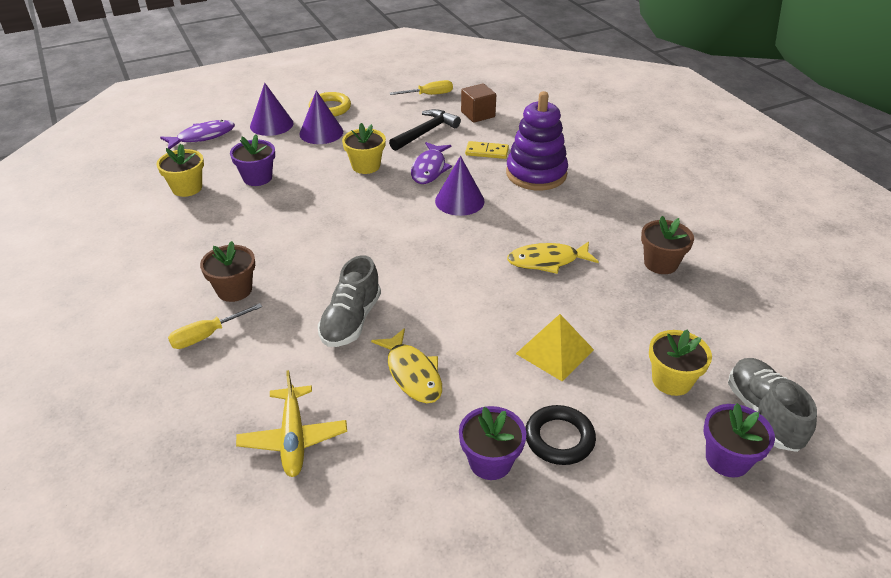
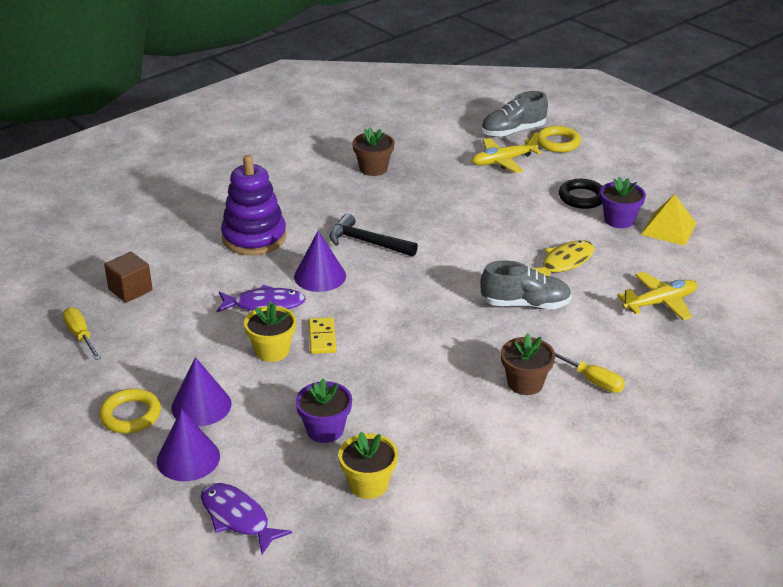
camera: 105 degrees left, 5 degrees down
black hammer [389,109,461,151] -> black hammer moved to [329,213,418,257]
yellow domino [465,141,509,159] -> yellow domino moved to [309,317,336,354]
yellow fish [507,241,599,274] -> none
yellow pyramid [516,314,594,381] -> yellow pyramid moved to [641,194,697,246]
yellow flower pot [649,329,712,396] -> yellow plane [472,132,542,173]
purple flower pot [704,403,775,477] -> yellow ring [537,126,581,153]

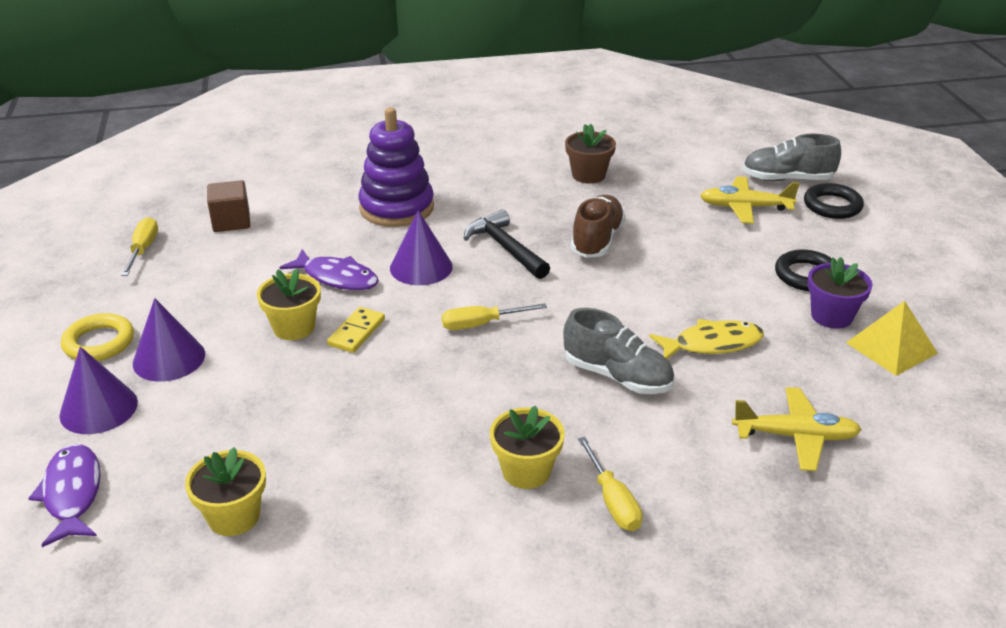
camera: 30 degrees right, 0 degrees up
purple flower pot [295,379,352,443] -> none
brown flower pot [501,334,555,395] -> yellow flower pot [490,406,565,489]
yellow ring [537,126,581,153] -> black ring [804,183,864,219]
none -> yellow screwdriver [442,303,547,330]
none -> brown shoe [571,195,625,258]

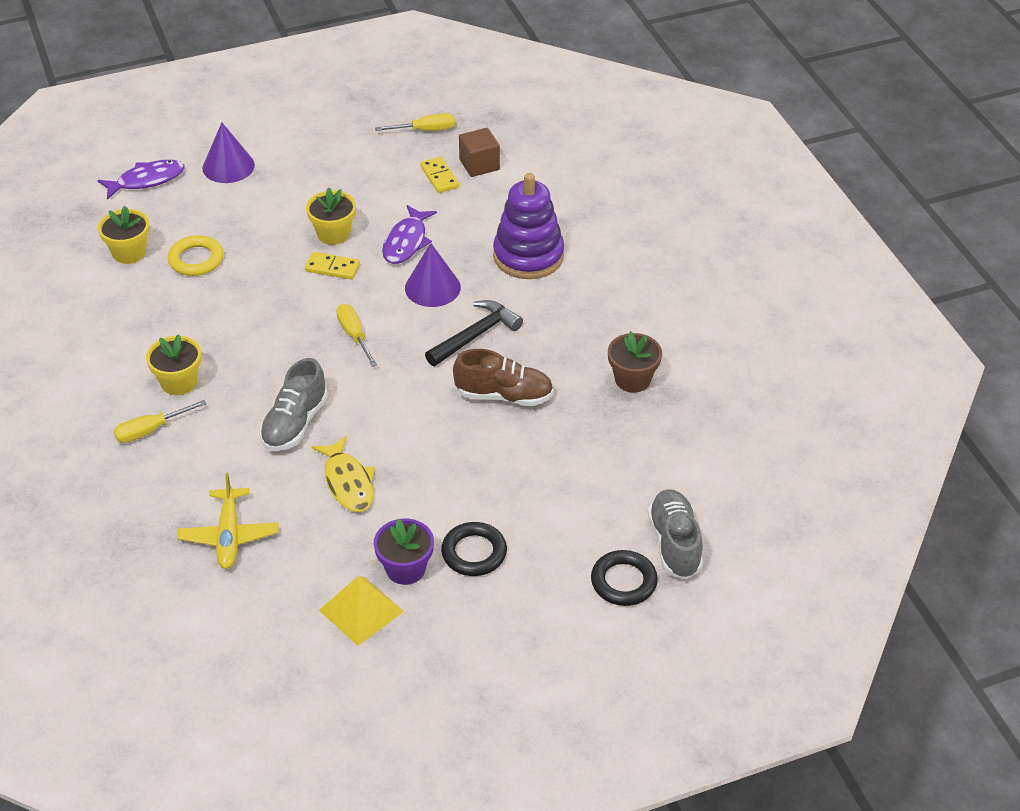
camera: 80 degrees right, 10 degrees up
yellow ring [61,313,134,361] -> yellow ring moved to [168,235,224,276]
purple cone [133,298,205,382] -> none
yellow plane [700,176,800,224] -> none
none -> yellow domino [420,157,459,193]

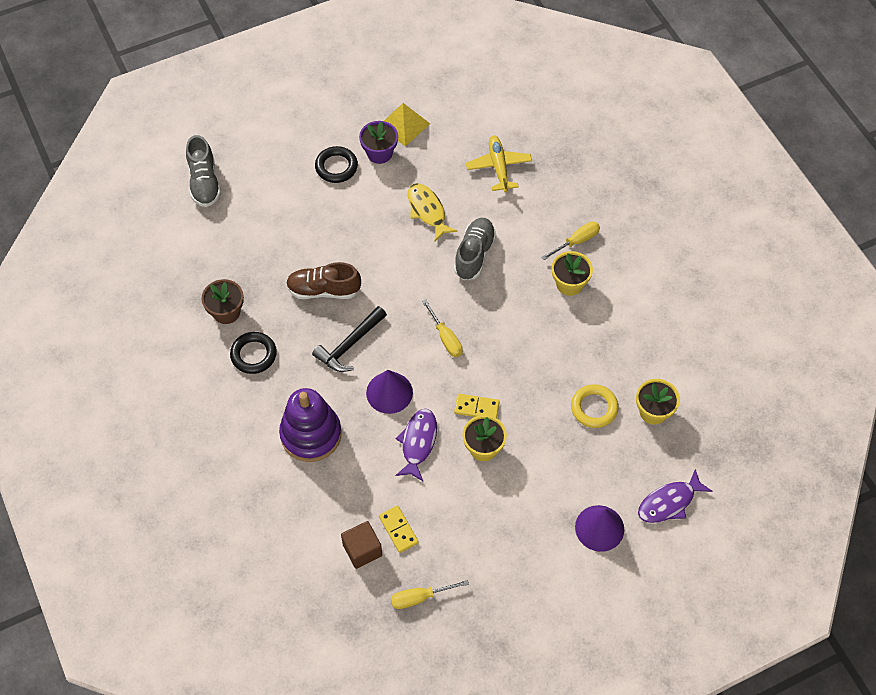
camera: 175 degrees right, 15 degrees up
black ring [591,550,658,606] -> black ring moved to [230,332,277,374]

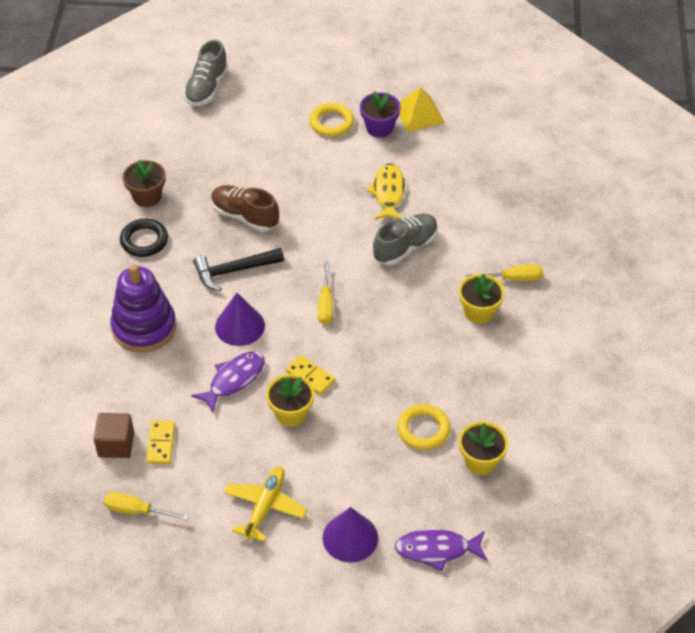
camera: 30 degrees right, 10 degrees down
black ring [315,146,358,183] -> yellow ring [309,103,354,137]
yellow plane [466,135,532,192] -> yellow plane moved to [224,467,307,542]

